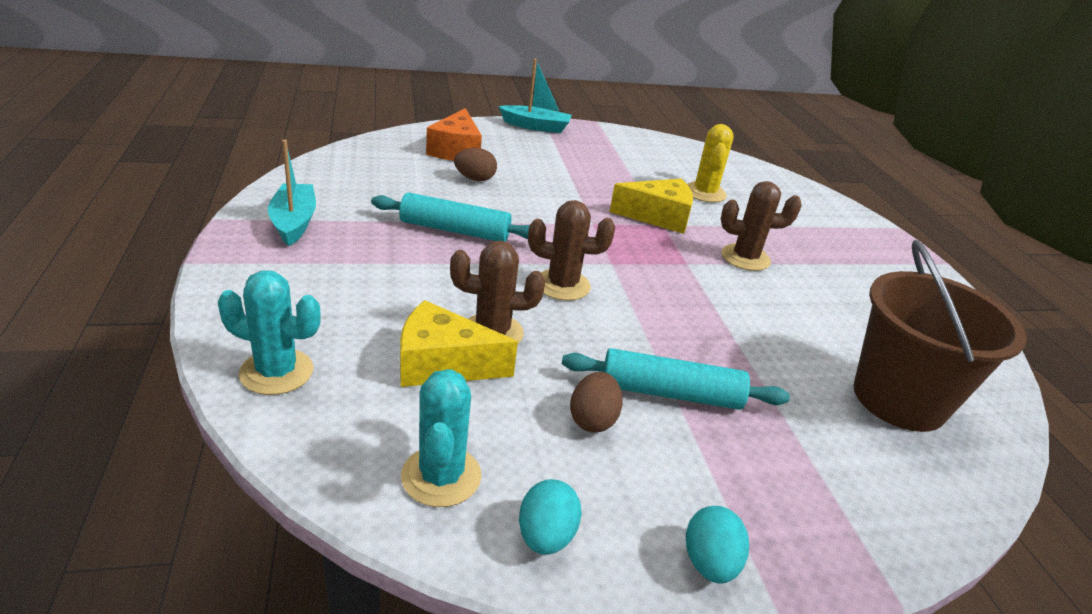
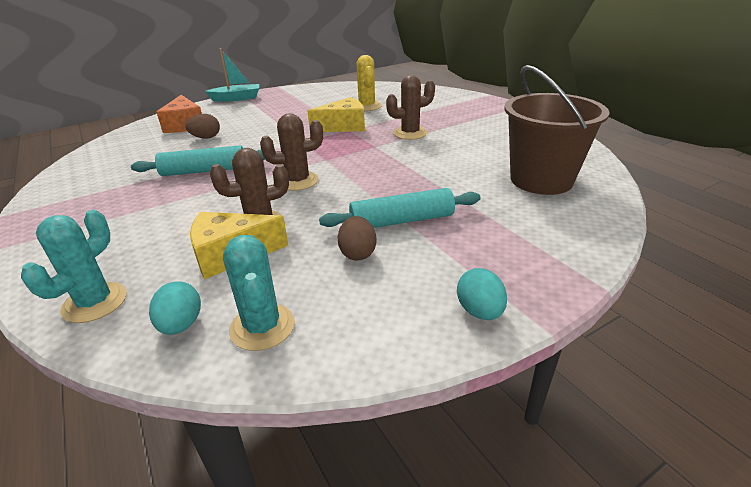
camera: 15 degrees left, 0 degrees up
turquoise cactus [218,270,321,395] -> turquoise cactus turned 60 degrees counterclockwise [21,210,127,323]
turquoise boat [268,139,316,246] -> none
turquoise egg [519,479,582,555] -> turquoise egg moved to [149,281,201,335]

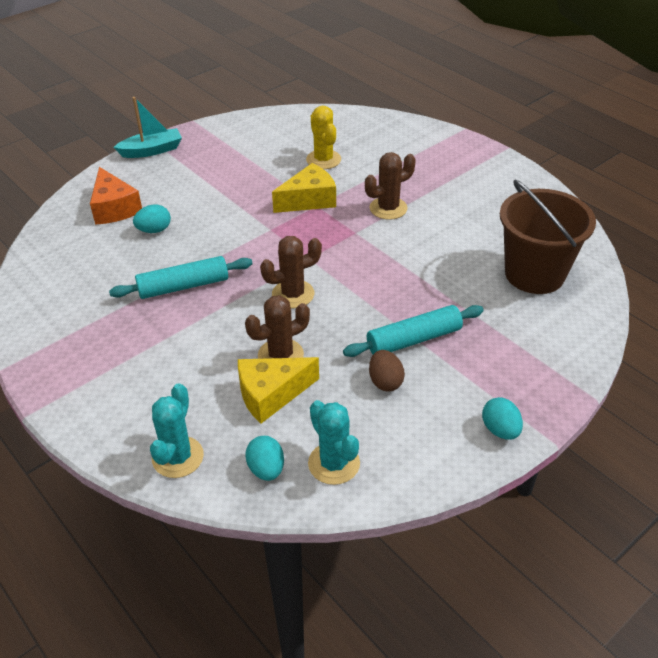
camera: 10 degrees left, 10 degrees up
brown egg [185,114,220,139] -> turquoise egg [133,204,171,233]

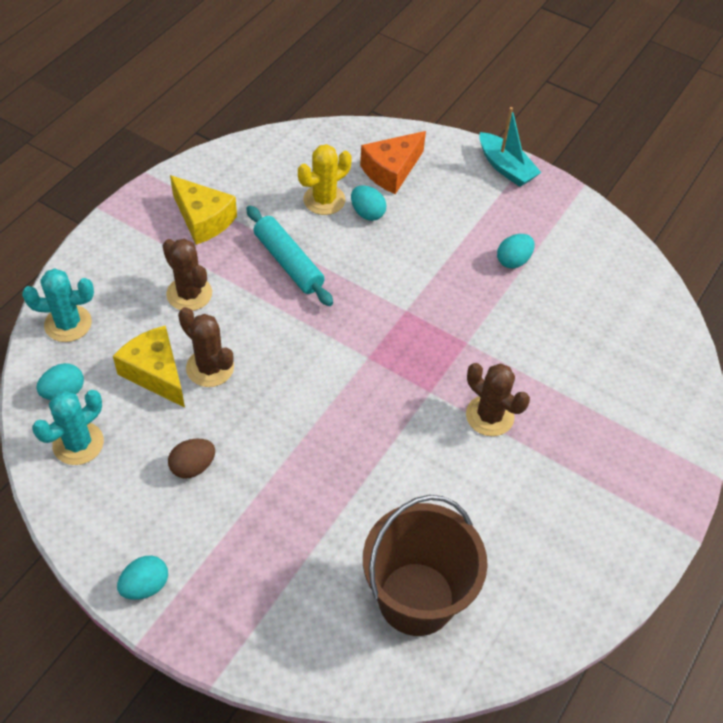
camera: 70 degrees right, 10 degrees up
brown cactus [260,236,322,308] -> brown cactus moved to [163,239,212,311]
yellow cheese [272,163,336,213] -> yellow cheese moved to [170,175,237,245]
yellow cactus [306,106,341,169] -> yellow cactus moved to [298,144,352,215]
turquoise rolling pin [343,305,484,357] -> none
none -> turquoise egg [497,234,535,269]

